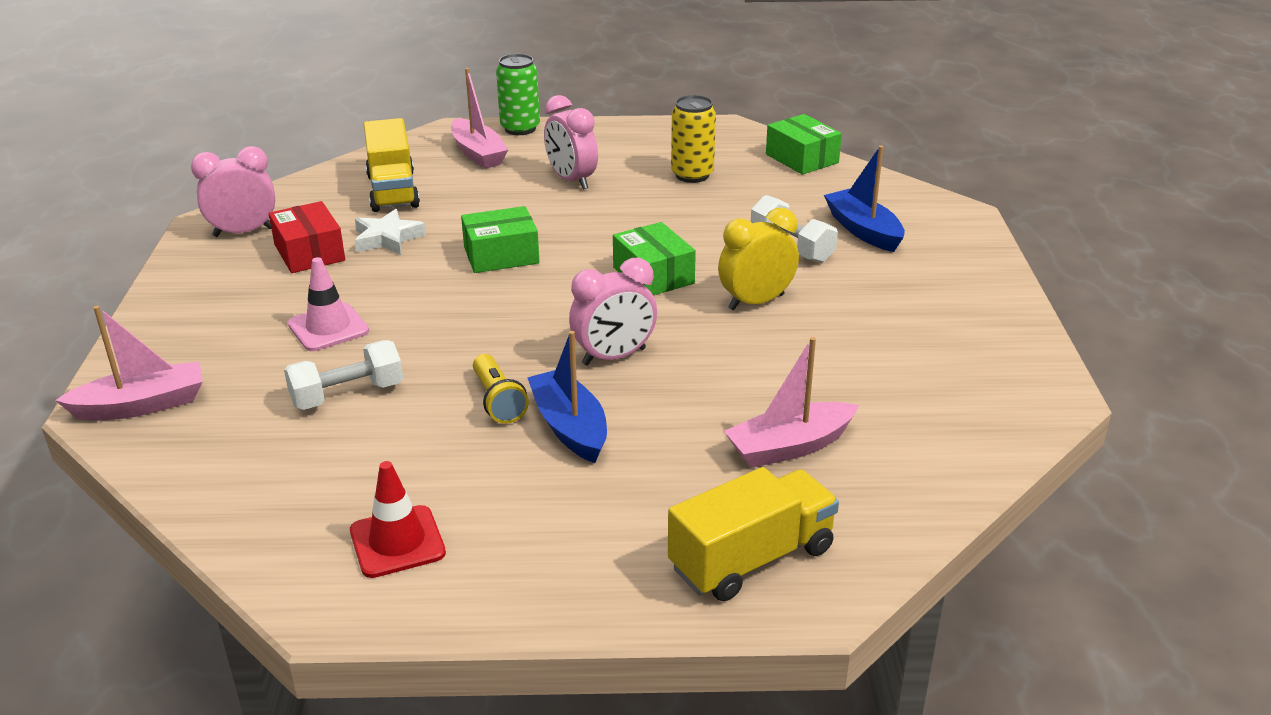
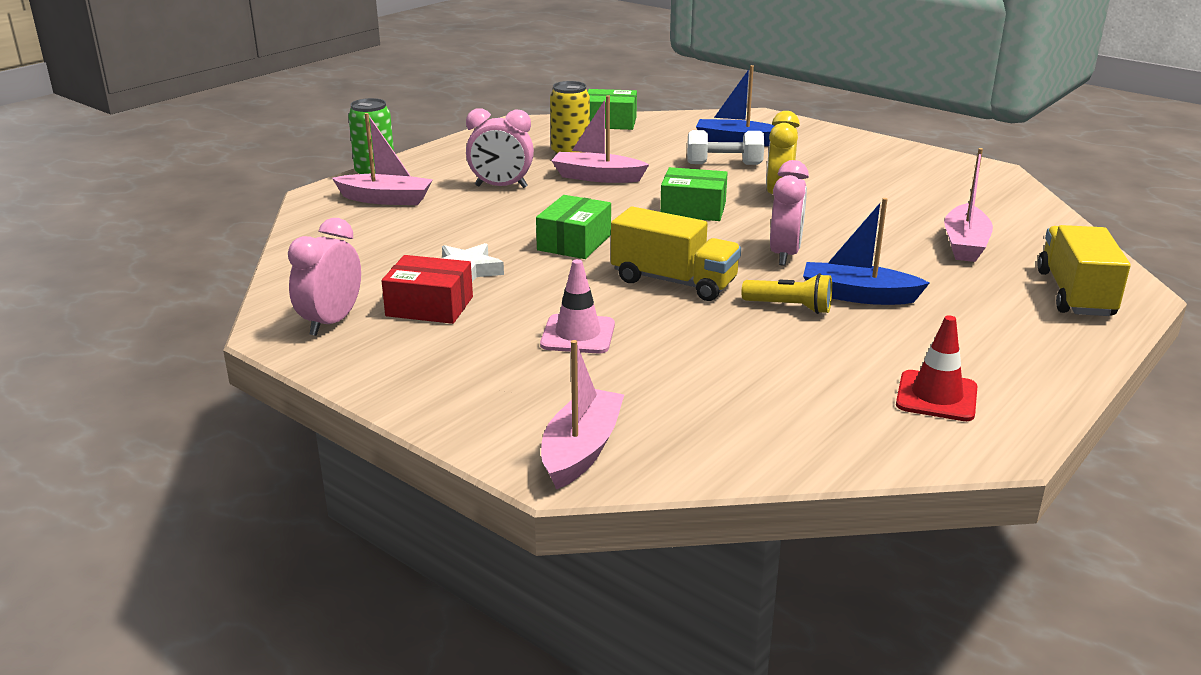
camera: 50 degrees left, 5 degrees down
white dumbbell [284,340,403,410] -> none
yellow truck [364,118,420,212] -> yellow truck moved to [611,206,741,301]
none -> pink boat [551,95,649,183]

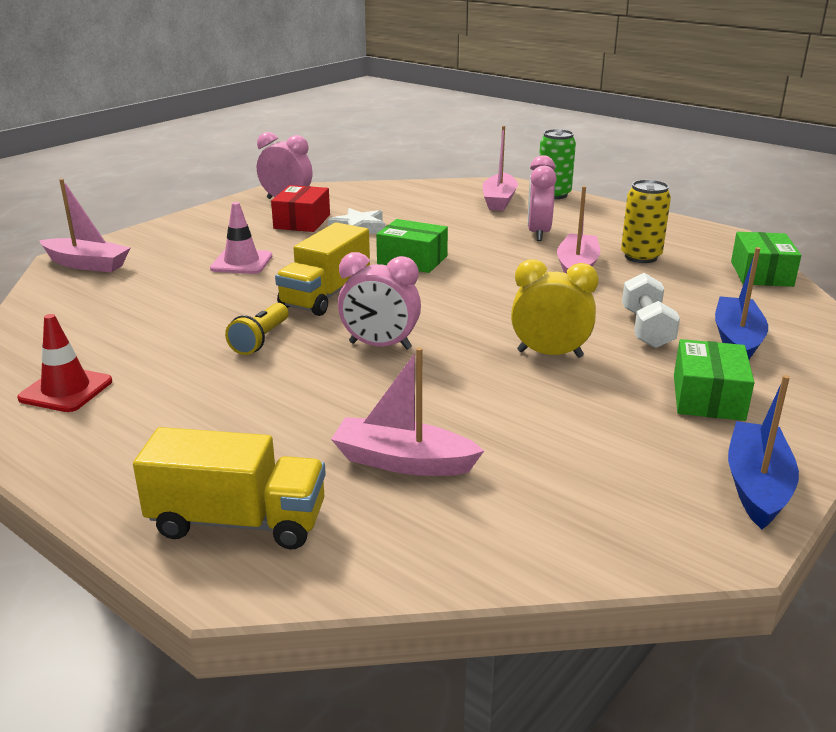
camera: 90 degrees right, 0 degrees up
green box [660,167,728,221] -> green box moved to [674,339,754,421]
blue boat [803,198,930,305] -> blue boat moved to [728,375,799,529]

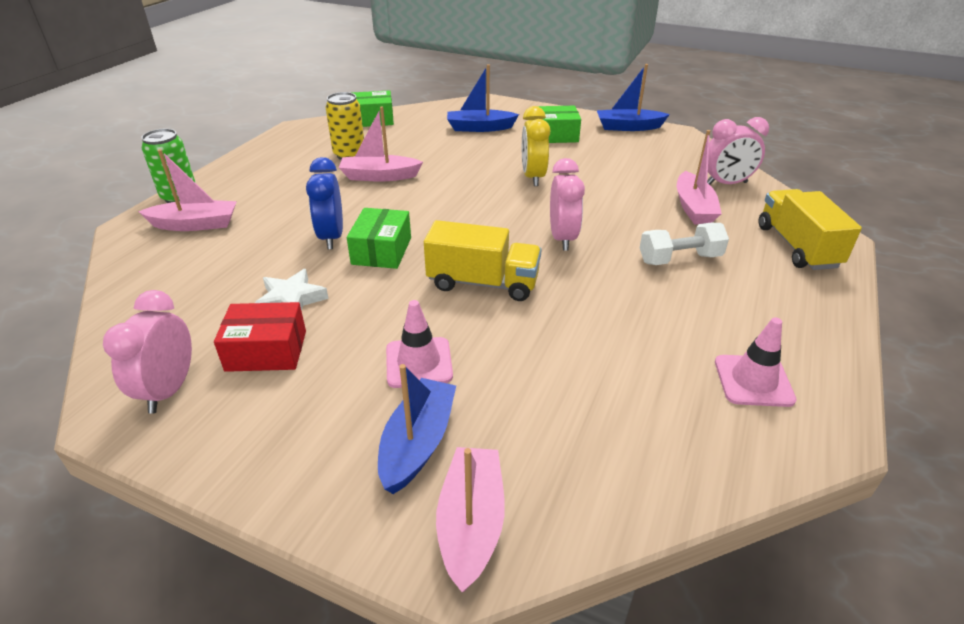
camera: 105 degrees left, 10 degrees up
red traffic cone [17,314,112,412] -> pink traffic cone [715,317,797,407]
yellow flashlight [225,303,288,355] -> none
pink clock [527,155,557,241] -> pink clock moved to [707,117,769,185]
white dumbbell [622,273,680,348] -> white dumbbell moved to [640,223,729,265]
none -> blue clock [306,157,343,249]
none -> blue boat [378,364,456,494]

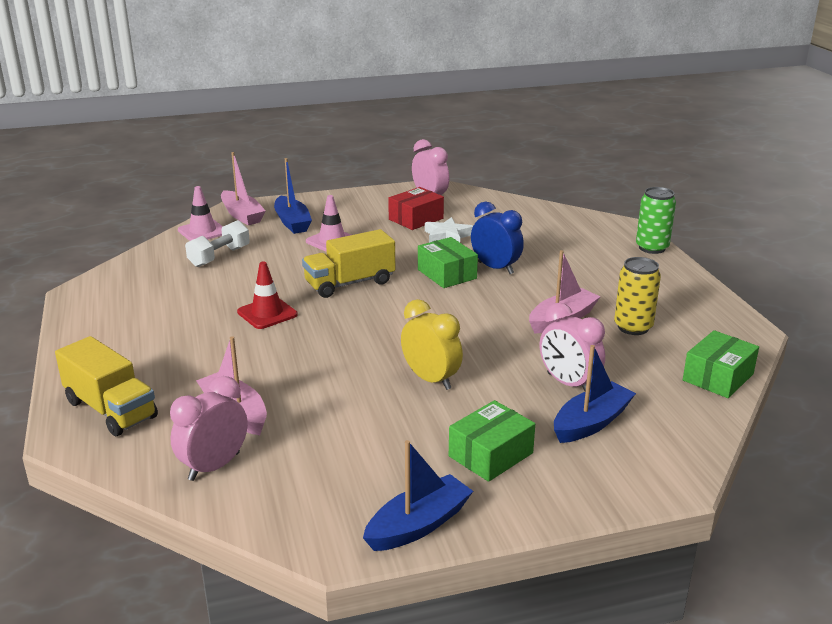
camera: 140 degrees right, 10 degrees down
pink boat [138,149,237,231] -> none
pink clock [550,158,585,251] -> pink clock moved to [540,303,605,392]
white dumbbell [640,223,729,265] -> white dumbbell moved to [185,220,250,267]
pink traffic cone [715,317,797,407] -> pink traffic cone moved to [178,186,223,241]
none -> red traffic cone [237,262,298,329]

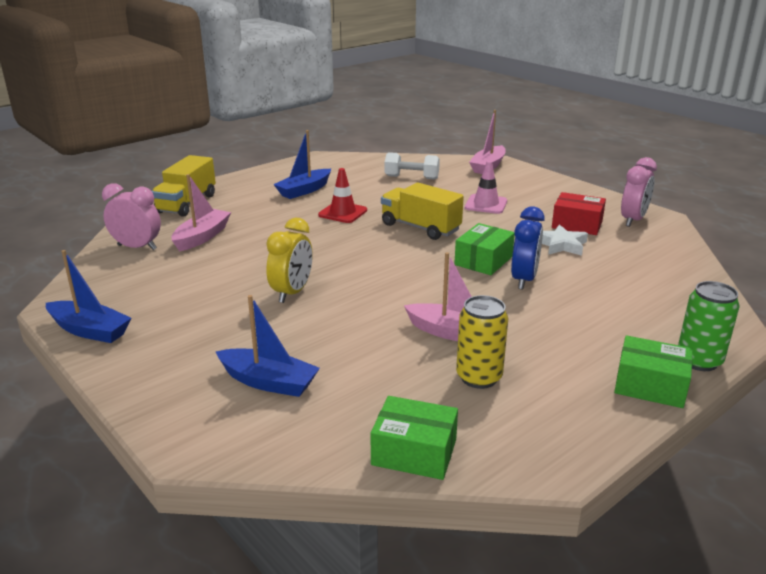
camera: 65 degrees right, 0 degrees up
pink traffic cone [178,186,223,241] -> none
blue boat [274,158,312,234] -> blue boat moved to [273,130,331,199]
green box [449,400,535,482] -> green box moved to [614,335,693,408]
pink clock [540,303,605,392] -> none

